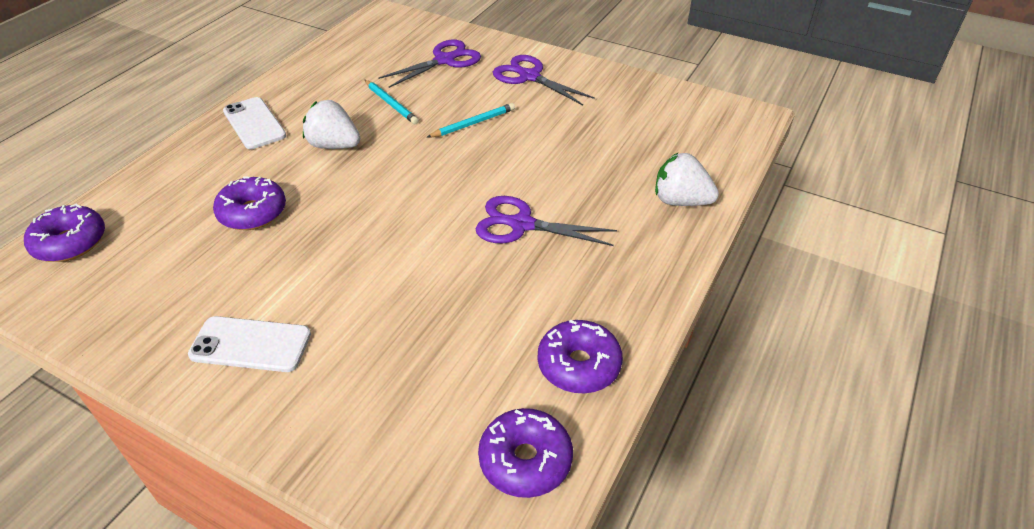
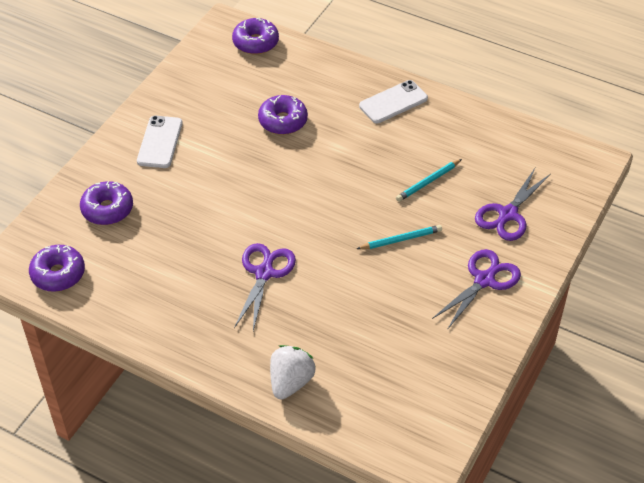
camera: 90 degrees right, 5 degrees up
white strawberry [303,100,360,149] -> none
purple scissors [378,40,481,88] -> purple scissors turned 75 degrees clockwise [475,168,550,241]
turquoise pencil [426,103,515,138] -> turquoise pencil turned 75 degrees counterclockwise [357,225,442,249]
purple donut [538,320,623,393] -> purple donut moved to [80,181,133,225]

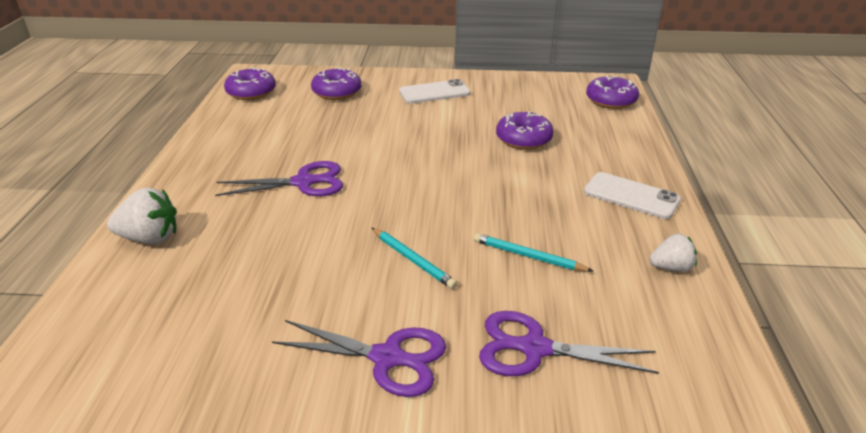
camera: 65 degrees right, 15 degrees down
none -> white strawberry [649,234,697,272]

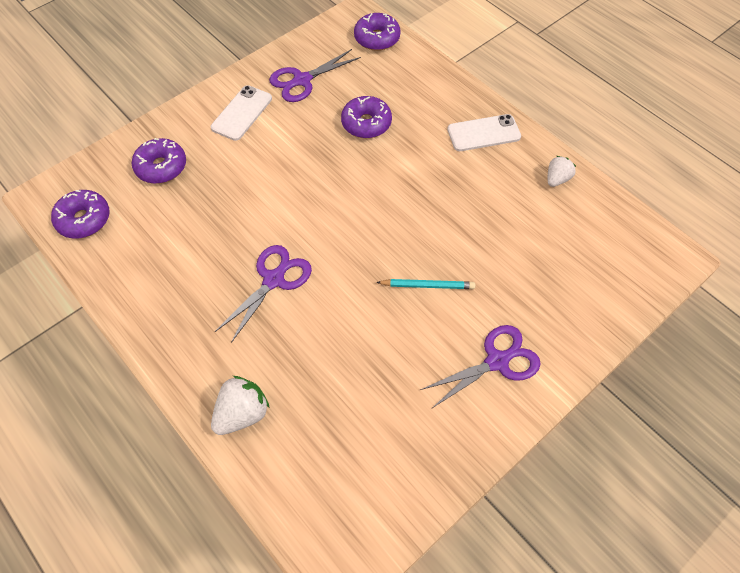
camera: 45 degrees left, 25 degrees up
turquoise pencil [473,233,593,272] -> none
purple scissors [479,311,659,376] -> purple scissors moved to [269,49,361,102]

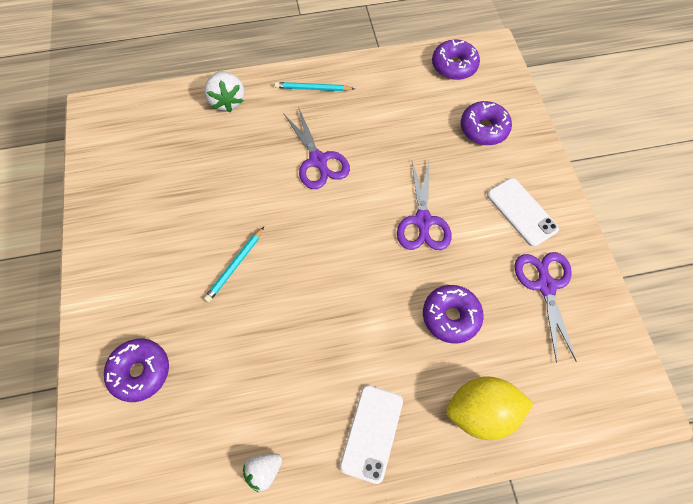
camera: 120 degrees right, 5 degrees up
purple donut [354,13,401,51] -> purple donut moved to [104,339,169,402]
purple scissors [421,325,541,408] -> purple scissors moved to [397,161,452,250]
white strawberry [548,156,576,187] -> white strawberry turned 75 degrees clockwise [243,453,282,492]
none -> turquoise pencil [274,82,355,91]
none -> yellow lemon [446,376,533,440]

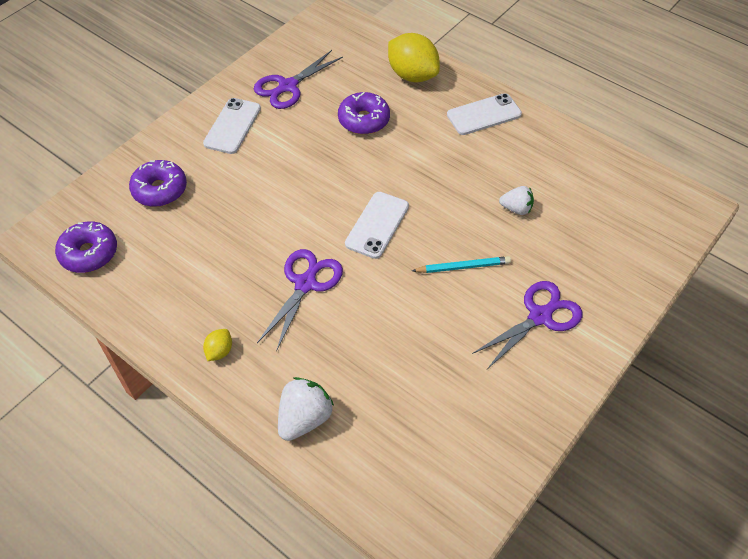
camera: 130 degrees left, 10 degrees down
purple donut [104,339,169,402] -> none
white strawberry [243,453,282,492] -> white strawberry moved to [499,186,534,215]
turquoise pencil [274,82,355,91] -> yellow lemon [203,329,232,361]
purple scissors [397,161,452,250] -> purple scissors moved to [472,281,583,369]
none -> white phone [345,192,409,259]

